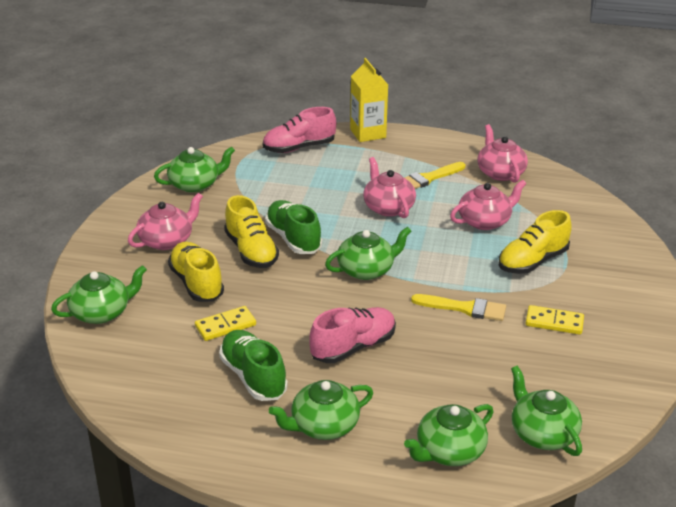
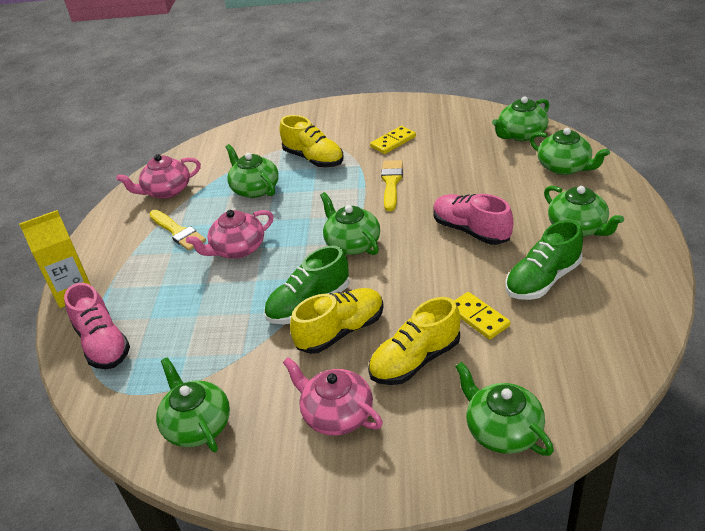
camera: 95 degrees left, 5 degrees up
pink teapot [450,180,526,230] -> green teapot [226,144,279,198]
yellow domino [526,305,584,335] -> yellow domino turned 45 degrees clockwise [370,126,416,154]

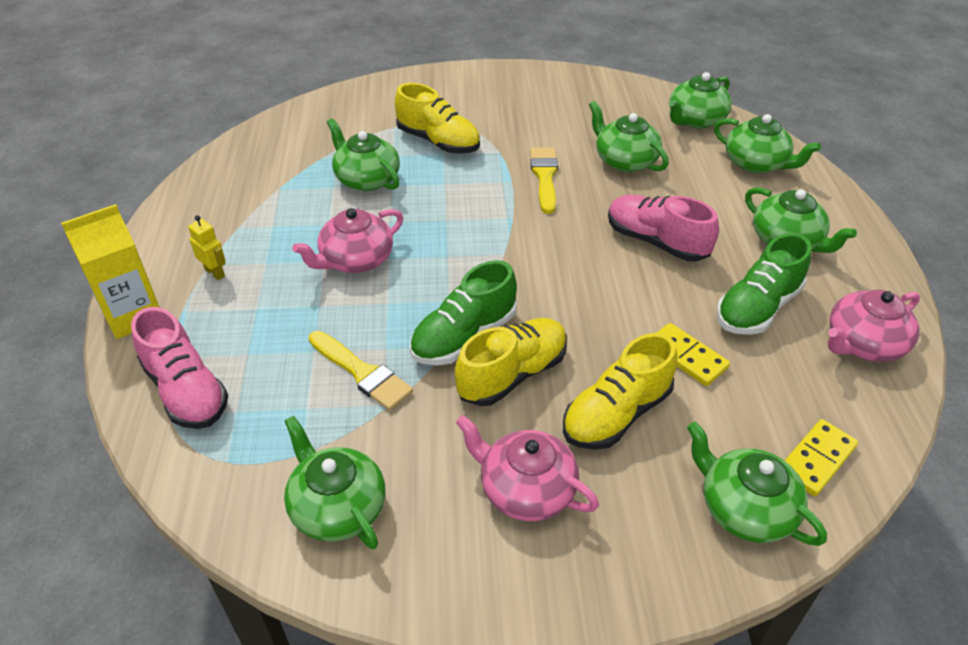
camera: 10 degrees left, 5 degrees up
pink teapot [116,154,201,199] -> pink teapot moved to [828,290,920,362]
yellow brush [150,210,206,251] -> yellow brush moved to [309,331,413,411]
green teapot [320,192,380,255] -> green teapot moved to [589,101,669,172]
yellow domino [370,126,416,154] -> yellow domino moved to [785,419,858,496]
none -> yellow robot [188,215,226,280]

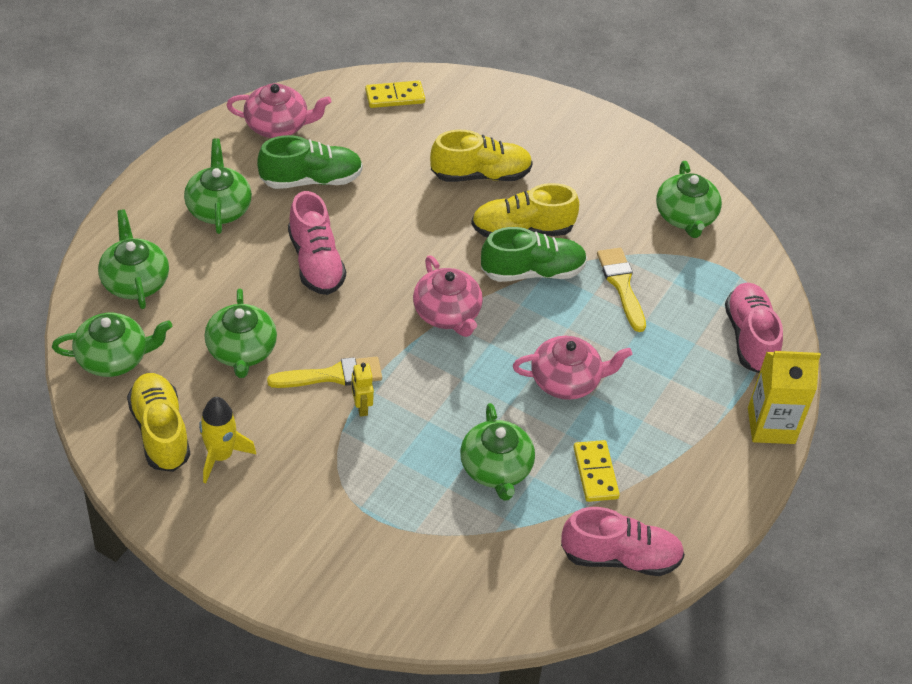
camera: 150 degrees left, 5 degrees up
yellow robot [188,215,226,280] -> yellow robot moved to [351,363,374,417]
yellow shoe [395,83,480,154] -> yellow shoe moved to [127,373,191,472]
pink teapot [456,415,599,521] -> pink teapot moved to [413,256,483,337]
yellow brush [530,147,558,214] -> yellow brush turned 135 degrees counterclockwise [267,357,382,388]
yellow domino [657,323,730,386] -> yellow domino moved to [573,440,620,502]
green teapot [687,421,827,546] -> none
none -> yellow rocket [199,397,256,483]
none -> pink shoe [561,507,685,576]

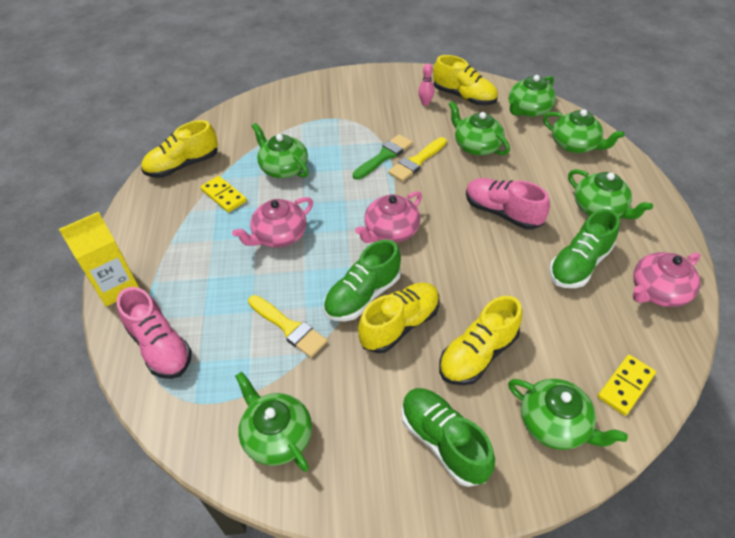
camera: 150 degrees right, 0 degrees up
yellow rocket [199,397,256,483] -> pink bowling pin [418,63,434,106]
yellow robot [351,363,374,417] -> green brush [353,134,413,180]
pink teapot [413,256,483,337] -> pink teapot turned 75 degrees counterclockwise [355,191,422,243]
pink shoe [561,507,685,576] -> yellow shoe [141,120,218,178]
none -> green shoe [401,388,495,487]
none -> green teapot [508,379,628,450]

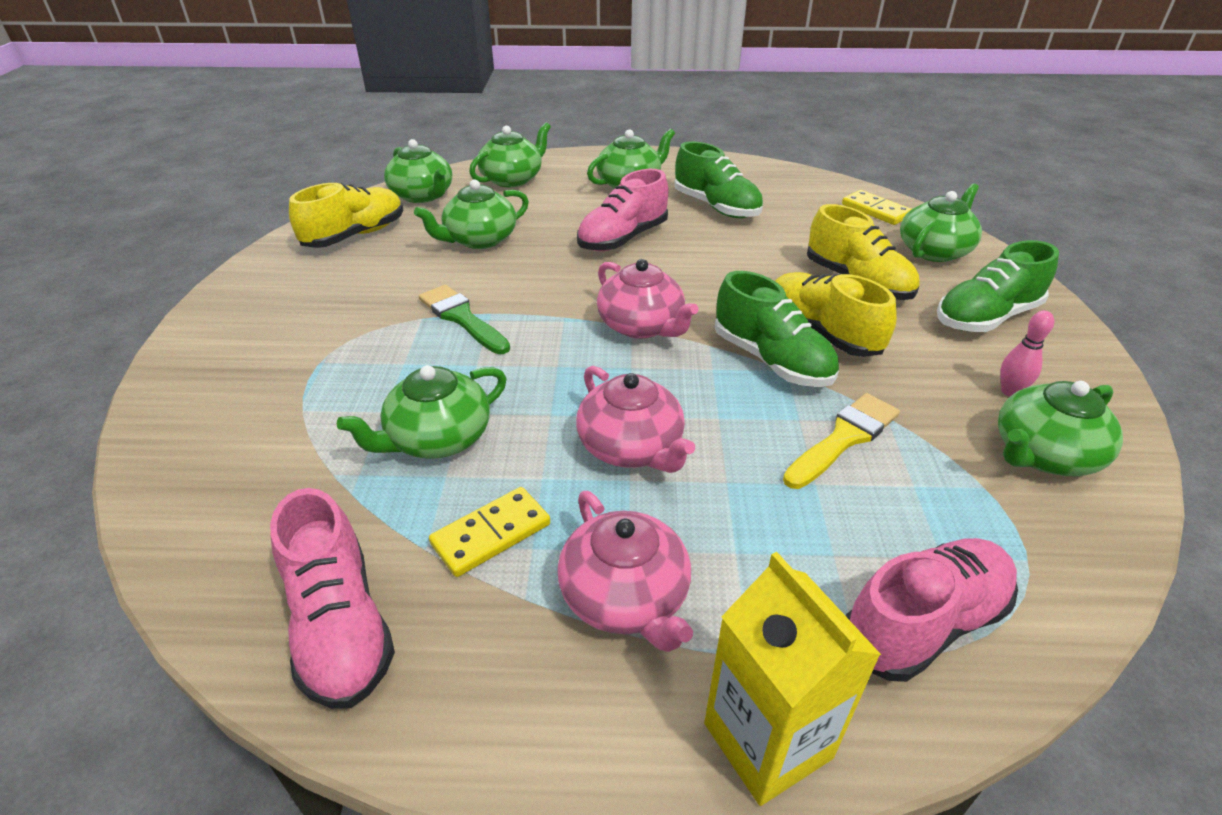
camera: 85 degrees left, 10 degrees down
yellow shoe [141,120,218,178] -> pink shoe [270,488,395,709]
yellow brush [388,137,447,182] -> none
pink bowling pin [418,63,434,106] -> pink bowling pin moved to [1000,311,1054,397]
pink teapot [633,252,701,307] -> pink teapot moved to [557,491,693,652]

